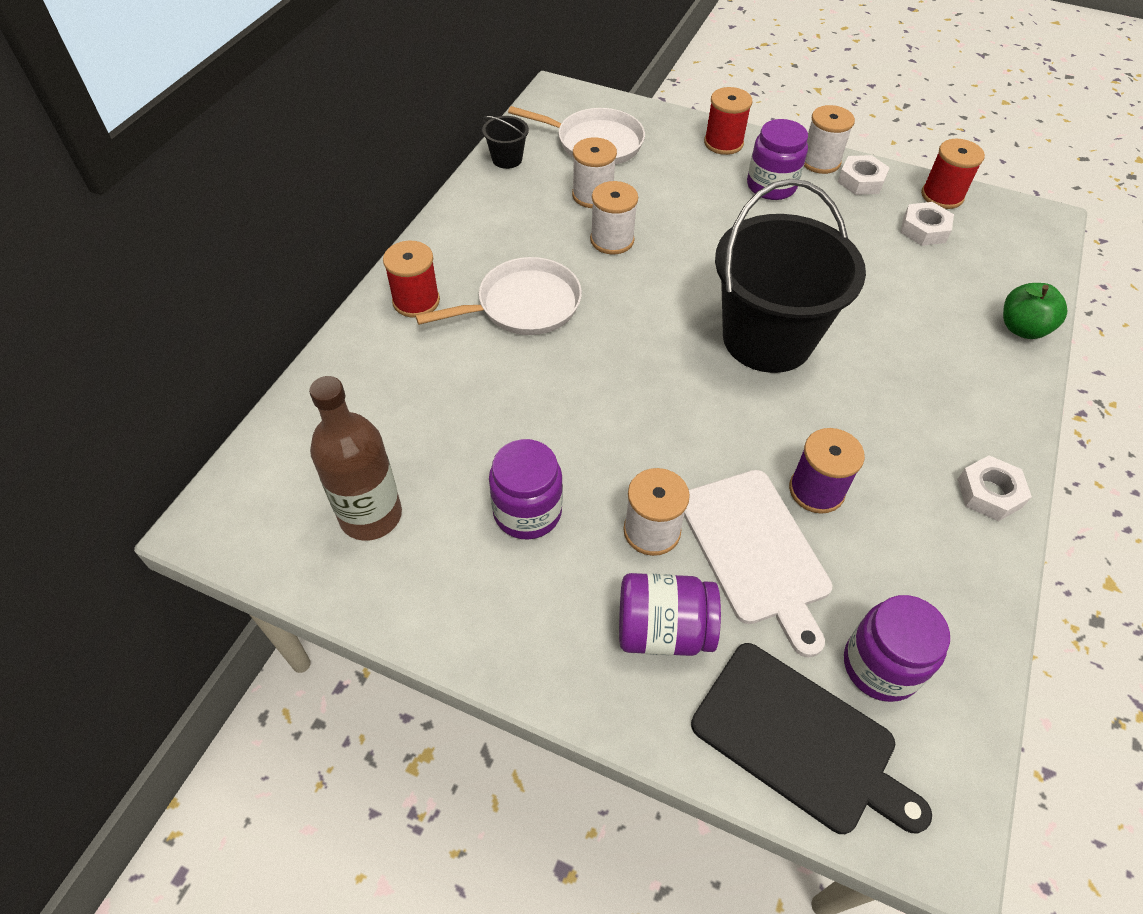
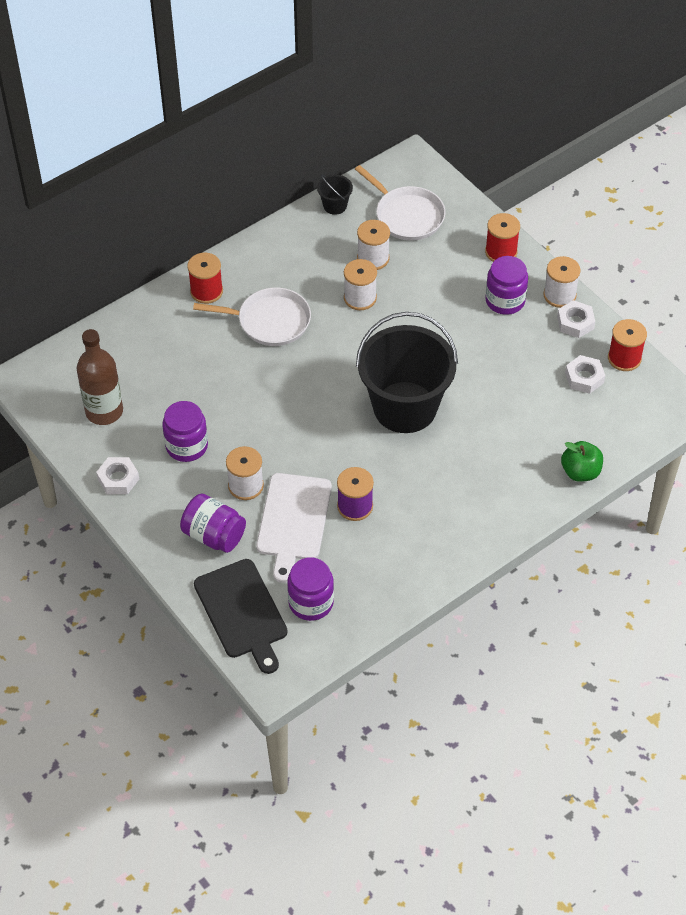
camera: 30 degrees right, 0 degrees up
white nut [957,455,1032,521] -> white nut moved to [96,457,139,494]

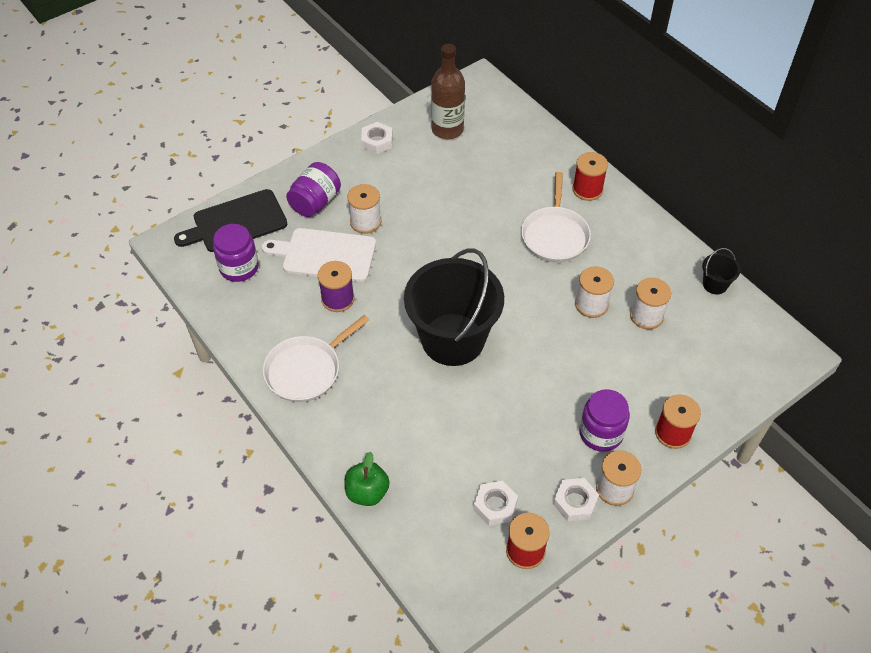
camera: 90 degrees right, 0 degrees up
purple jar [162,401,208,462] -> none
white pan [355,165,445,241] -> white pan moved to [263,315,369,402]

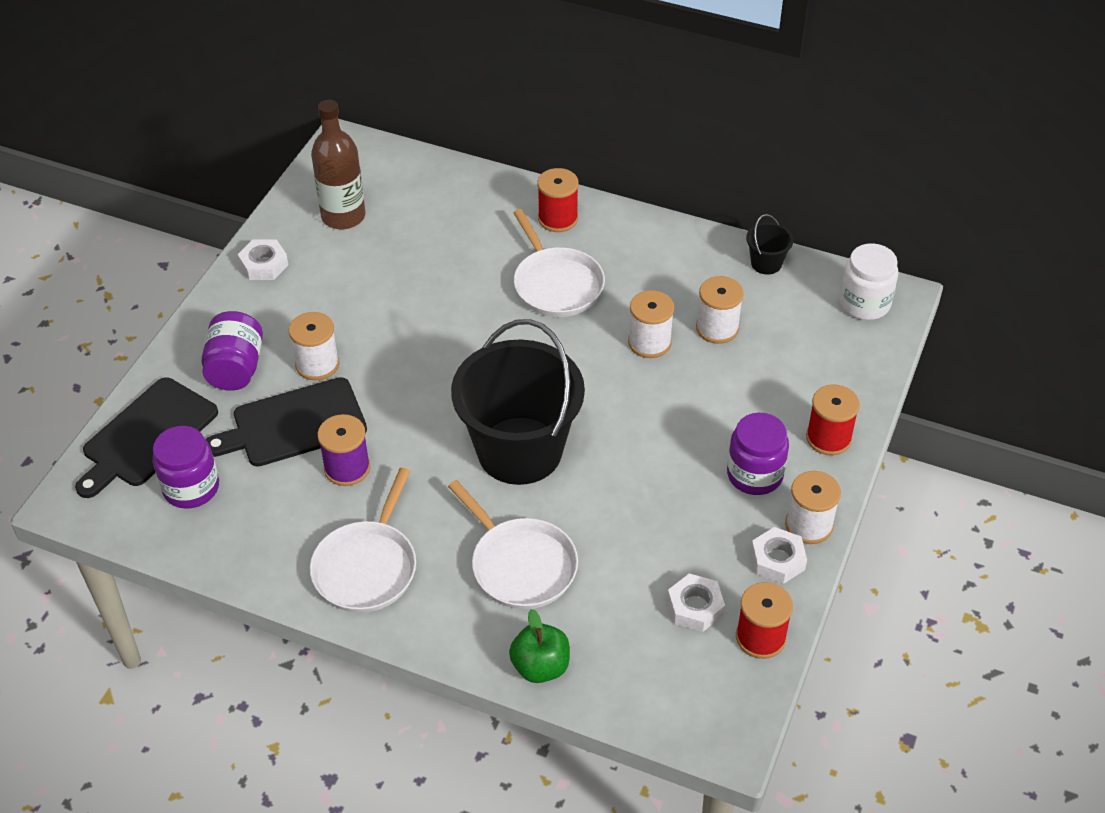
camera: 30 degrees left, 5 degrees down
white cutting board [262,228,376,282] -> black cutting board [206,377,367,467]
none -> white pan [448,480,578,609]
none -> white jar [839,243,898,320]

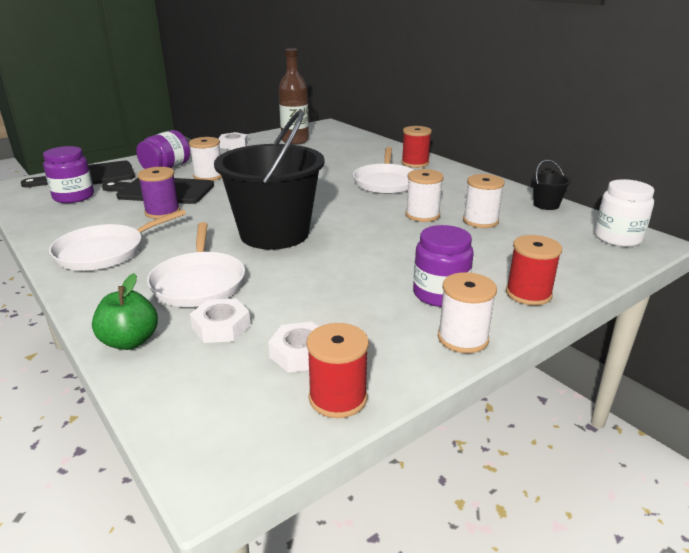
camera: 30 degrees right, 20 degrees down
white nut [751,527,807,584] -> white nut moved to [190,298,251,343]

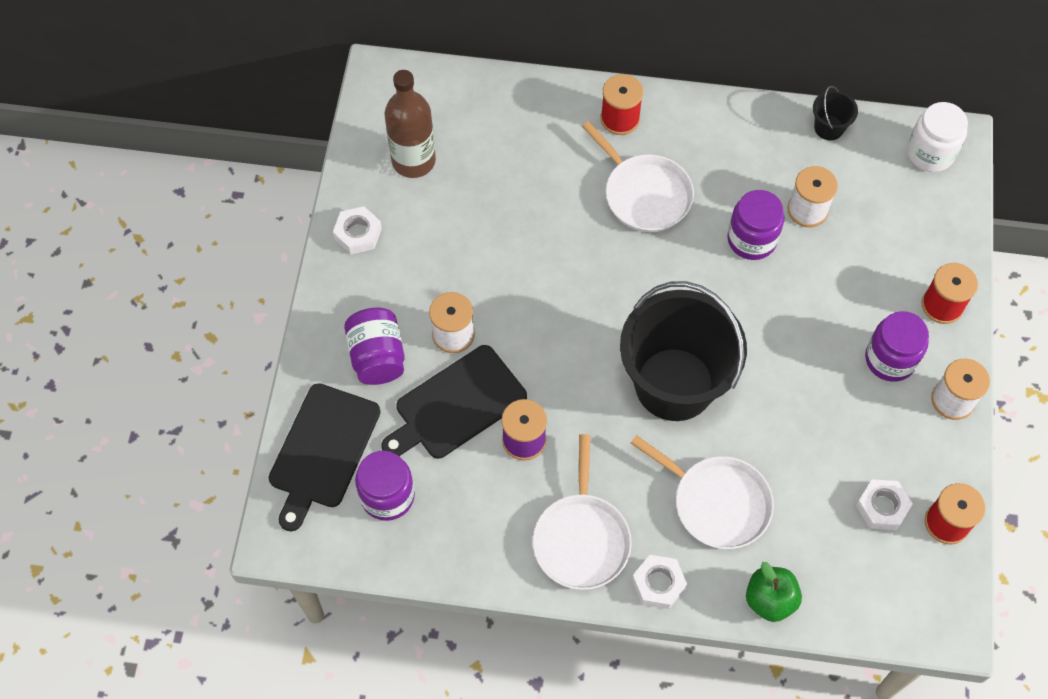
camera: 45 degrees left, 35 degrees up
white nut [190,298,251,343] -> white nut moved to [632,555,687,609]
white spool [405,169,444,222] -> purple jar [727,190,784,260]

